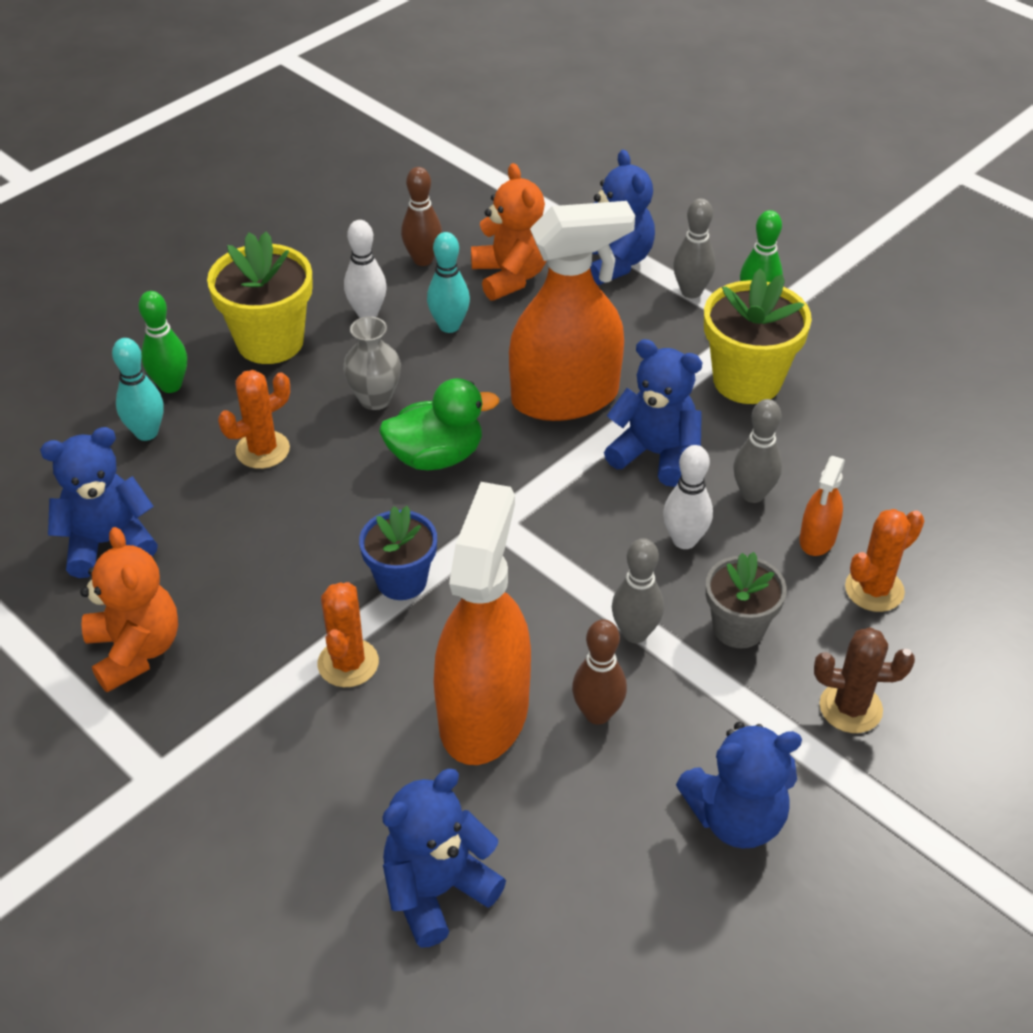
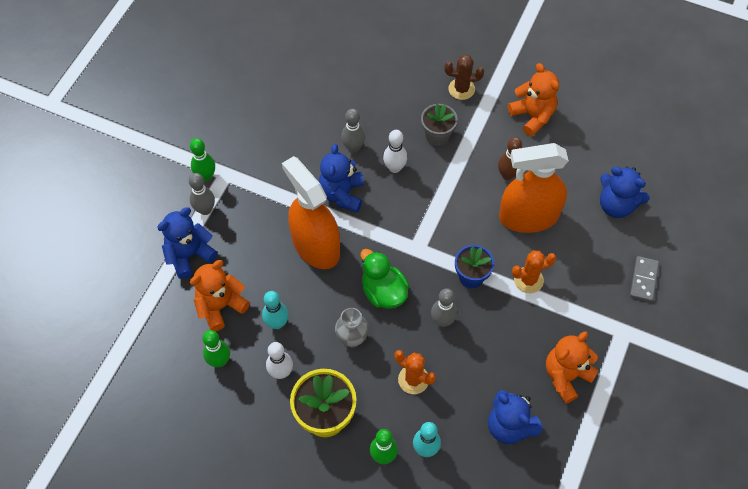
camera: 110 degrees left, 15 degrees up
brown bowling pin [401,167,442,266] -> green bowling pin [202,330,230,367]
grey bowling pin [612,538,664,643] -> grey bowling pin moved to [431,288,457,327]
blue teddy bear [676,722,802,849] -> orange teddy bear [508,63,559,136]
yellow flower pot [704,269,812,404] -> none
orange spray bottle [799,456,845,556] -> none
brown cactus [814,627,915,733] -> brown cactus turned 75 degrees counterclockwise [445,54,484,100]
orange cactus [845,509,924,612] -> none
none -> grey domino [630,256,659,302]

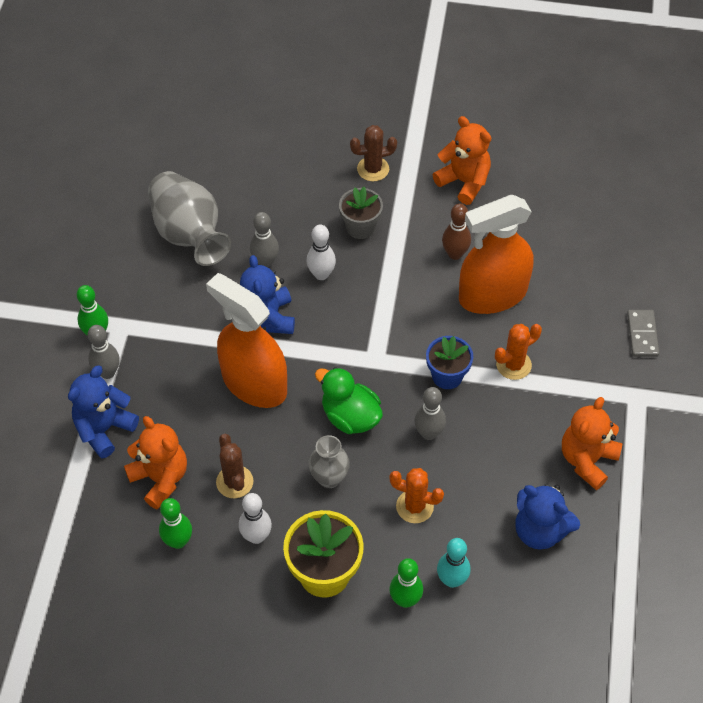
camera: 15 degrees left, 5 degrees down
orange teddy bear [190,260,250,331] -> orange teddy bear turned 105 degrees clockwise [124,416,187,510]
turquoise bowling pin [262,291,289,329] -> brown cactus [216,434,253,498]
blue teddy bear [600,166,650,218] -> none
none -> grey vase [148,171,231,266]

